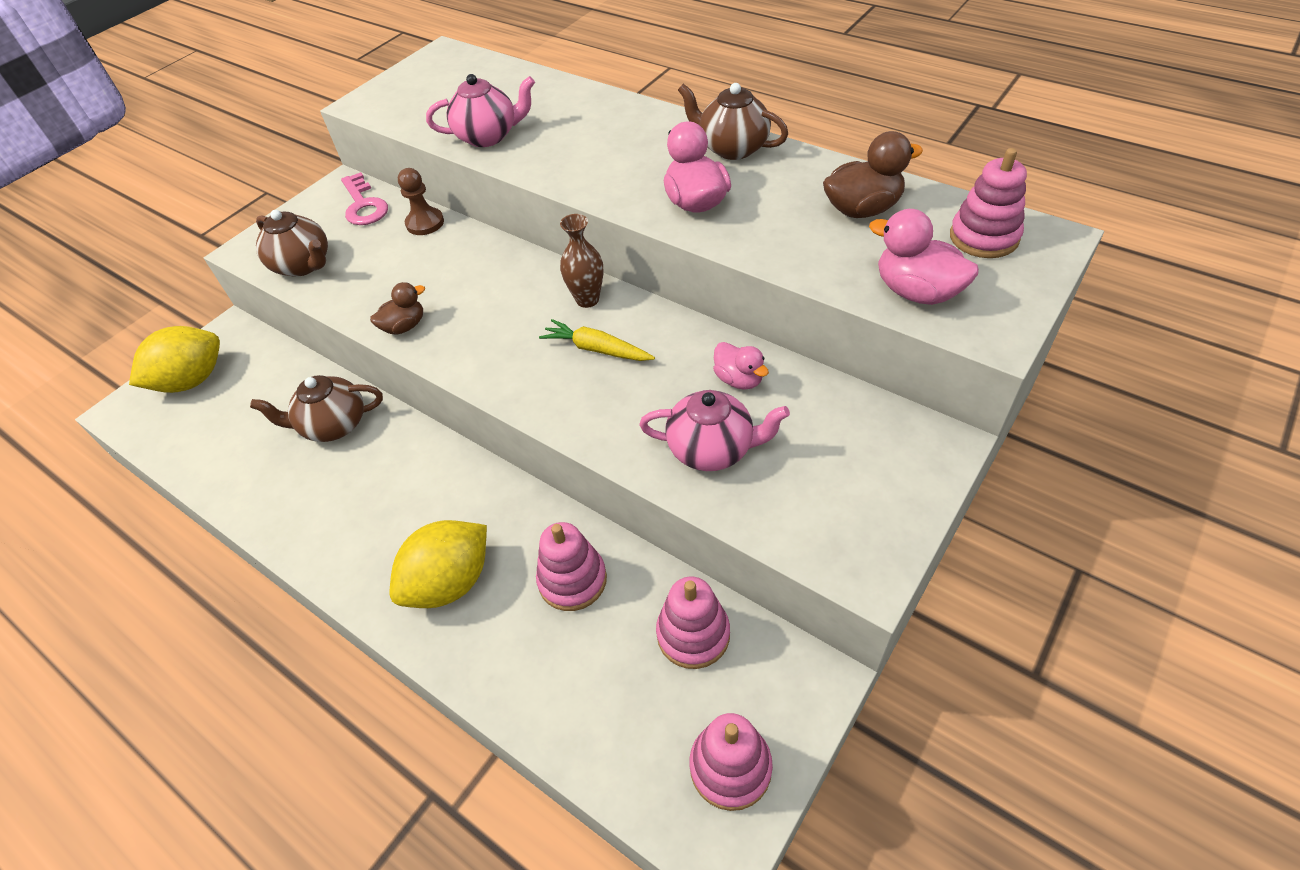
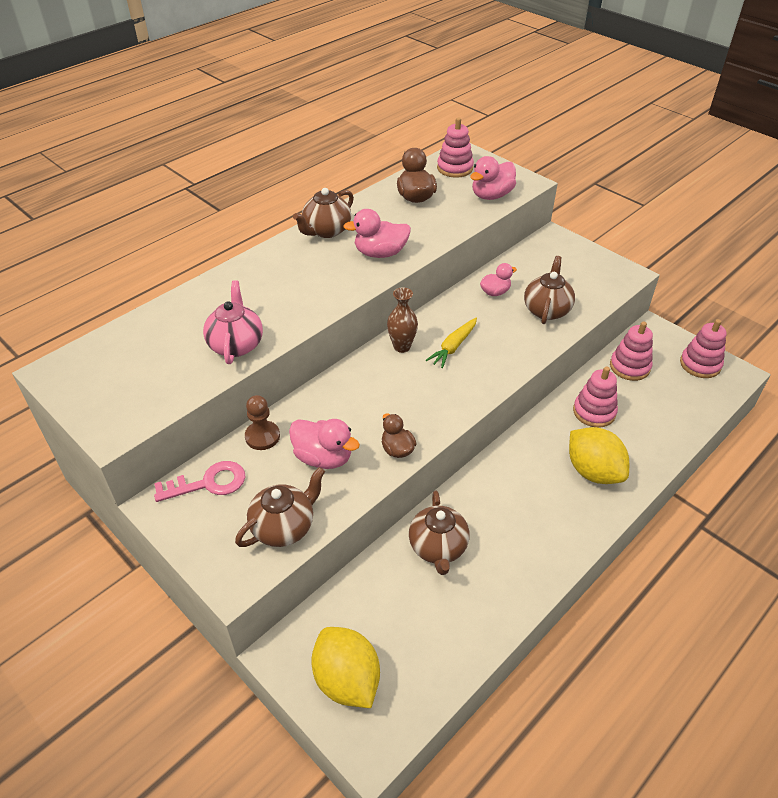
camera: 85 degrees left, 5 degrees down
pink teapot [639,390,790,471] -> brown teapot [524,256,575,324]
none -> pink duck [289,419,360,469]

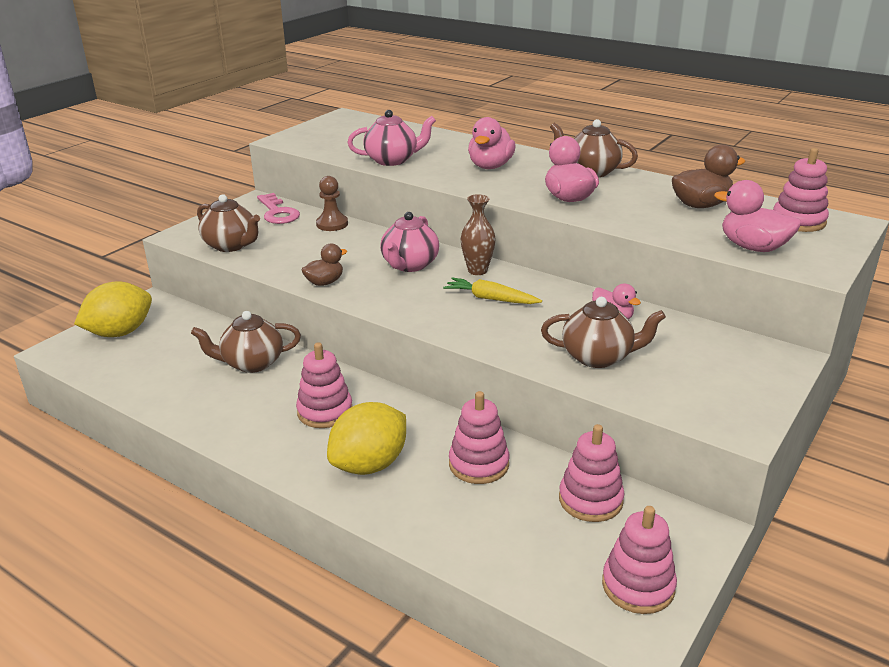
camera: 80 degrees right, 15 degrees down
pink duck [289,419,360,469] -> pink duck moved to [468,117,516,169]
none -> pink stacking toy [296,342,352,428]
none -> pink teapot [380,212,439,272]

